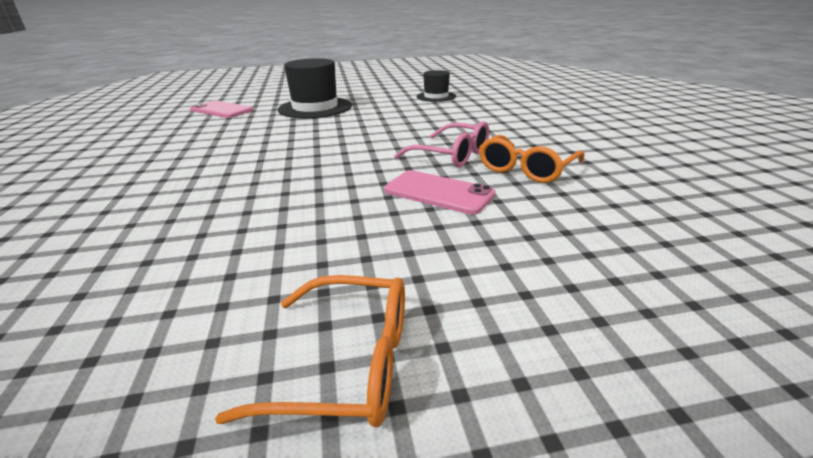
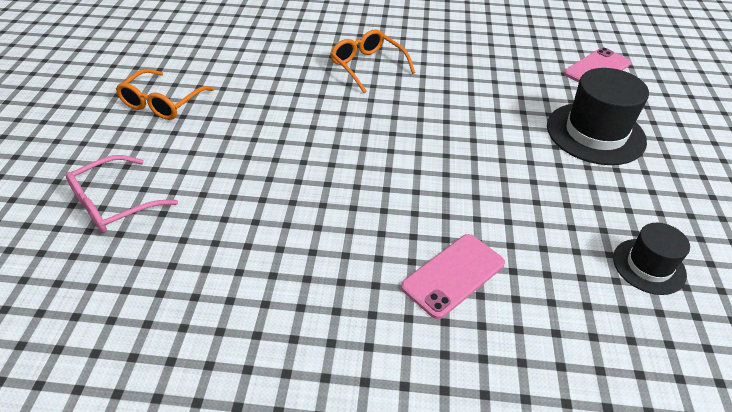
camera: 105 degrees right, 15 degrees up
pink phone [384,170,495,215] -> pink phone moved to [401,234,505,319]
pink glasses [394,121,489,168] -> pink glasses moved to [65,155,178,233]
orange glasses [479,135,584,183] -> orange glasses moved to [331,29,415,93]

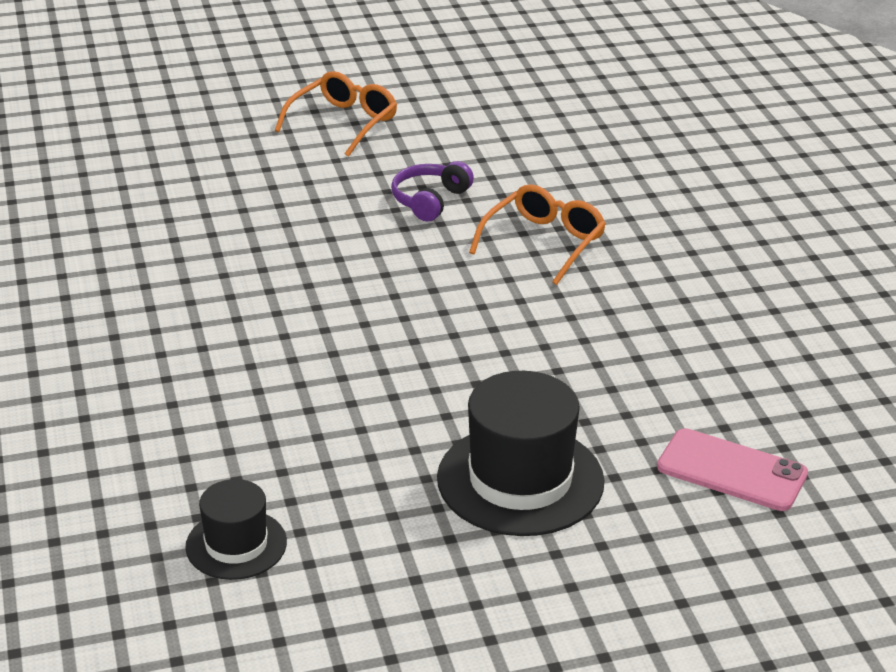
camera: 70 degrees right, 10 degrees down
pink glasses [65,155,178,233] -> none
orange glasses [116,69,214,120] -> orange glasses turned 120 degrees clockwise [275,71,397,157]
pink phone [401,234,505,319] -> none
none -> purple headphones [391,161,474,221]

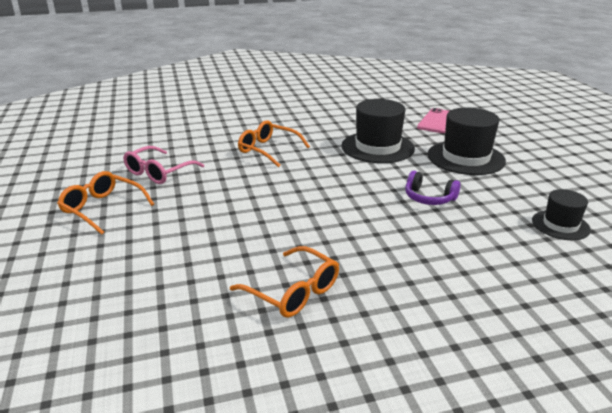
camera: 90 degrees left, 5 degrees down
purple headphones [391,161,474,221] -> purple headphones moved to [405,171,461,205]
none -> pink glasses [123,146,204,184]
none -> orange glasses [230,246,339,318]
none -> black hat [341,99,415,163]

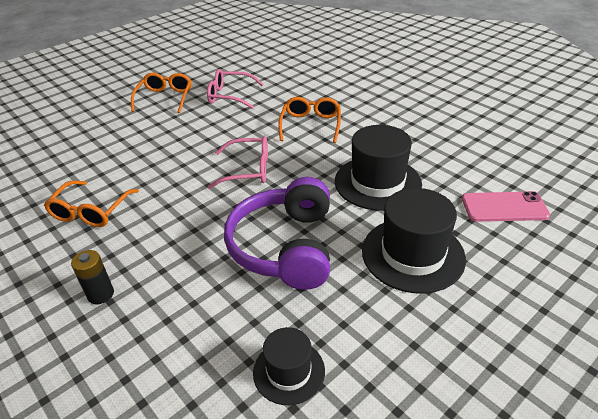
camera: 65 degrees right, 10 degrees up
purple headphones [405,171,461,205] -> purple headphones [224,177,330,290], size x2.02
none -> black battery [71,250,114,304]
none -> pink glasses [208,136,268,189]

